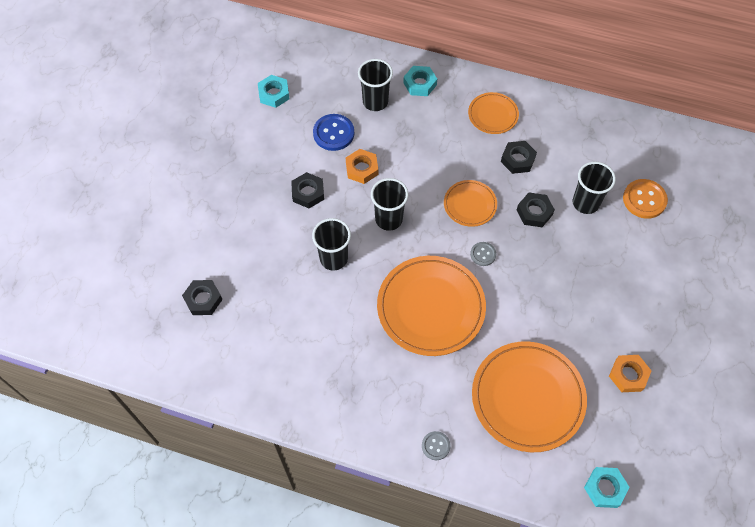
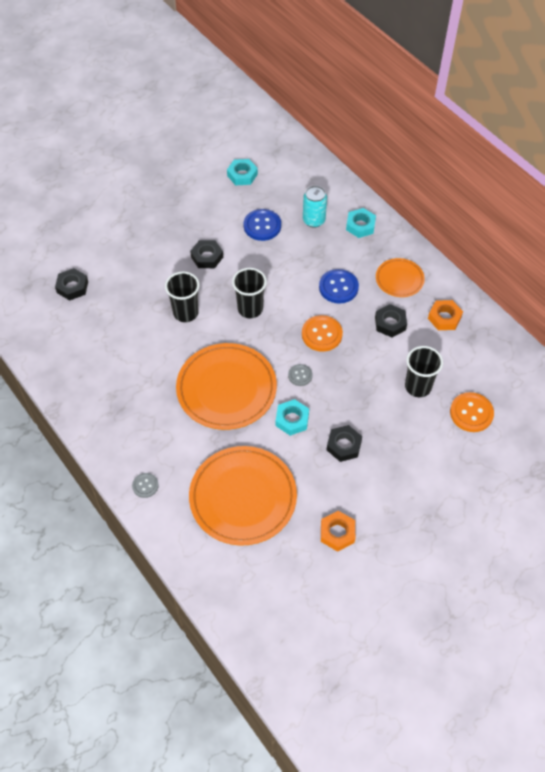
camera: 35 degrees right, 5 degrees down
orange nut [346,149,378,184] -> orange nut moved to [428,300,463,330]
black cup [358,59,393,111] -> turquoise can [303,186,327,228]
orange plate [444,180,497,227] -> orange button [302,315,343,352]
black nut [517,193,555,227] -> black nut moved to [327,425,362,462]
turquoise nut [584,467,630,508] -> turquoise nut moved to [276,399,309,436]
none -> blue button [319,269,359,304]

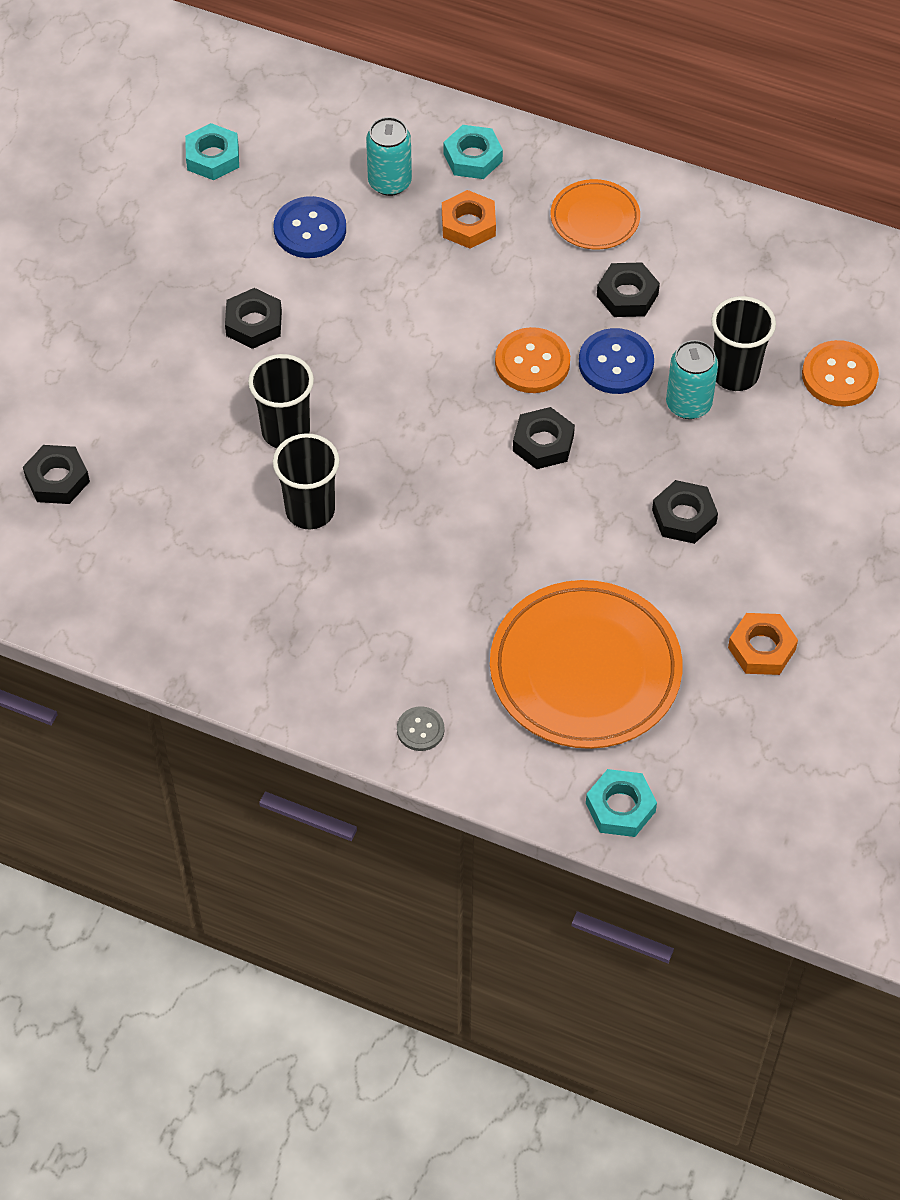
camera: 30 degrees left, 0 degrees up
orange plate [176,343,277,430] -> none
black cup [232,268,267,318] -> black cup moved to [273,433,340,529]
turquoise nut [276,399,309,436] -> turquoise nut moved to [586,769,657,837]
grey button [288,364,313,386] -> black nut [513,407,575,469]
blue button [319,269,359,304] -> blue button moved to [579,328,654,394]
orange nut [428,300,463,330] -> orange nut moved to [442,190,496,249]
none -> turquoise can [666,340,718,419]

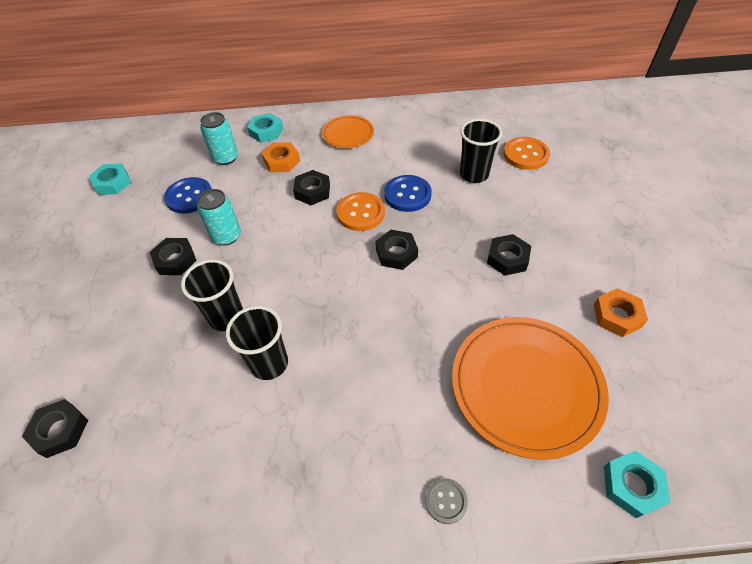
camera: 25 degrees left, 5 degrees down
black nut [597,262,660,317] -> black nut moved to [293,170,330,205]
turquoise can [666,340,718,419] -> turquoise can moved to [197,189,241,245]

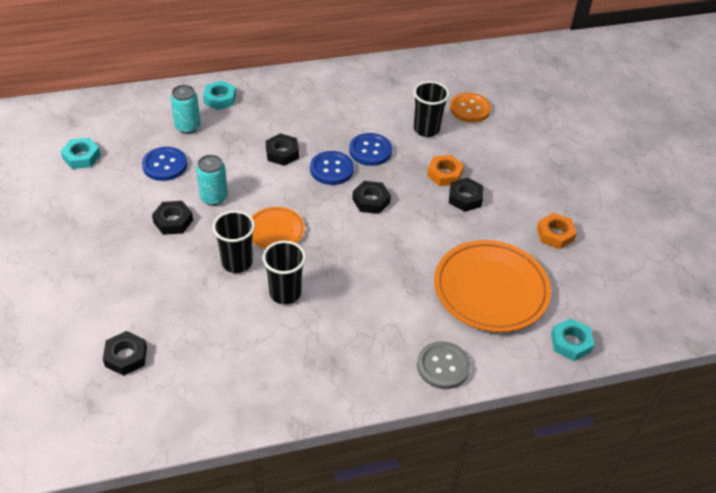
camera: 15 degrees left, 5 degrees down
orange nut [262,142,300,172] -> orange nut moved to [427,155,464,186]
orange plate [322,115,374,148] -> orange plate moved to [252,207,305,249]
orange button [336,192,385,231] -> blue button [310,151,354,185]
grey button [425,478,468,524] -> grey button [417,341,470,389], size x1.73

